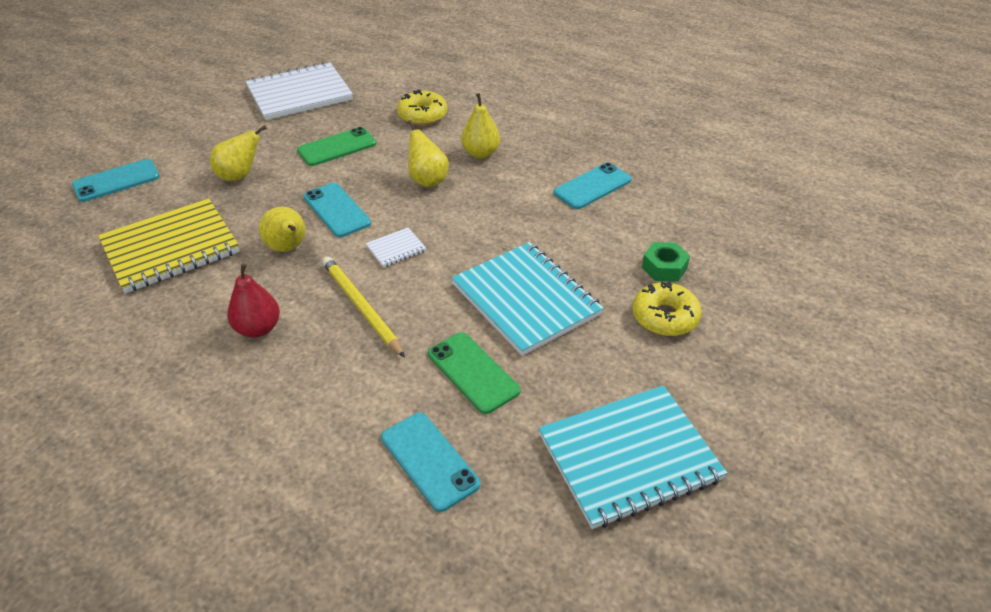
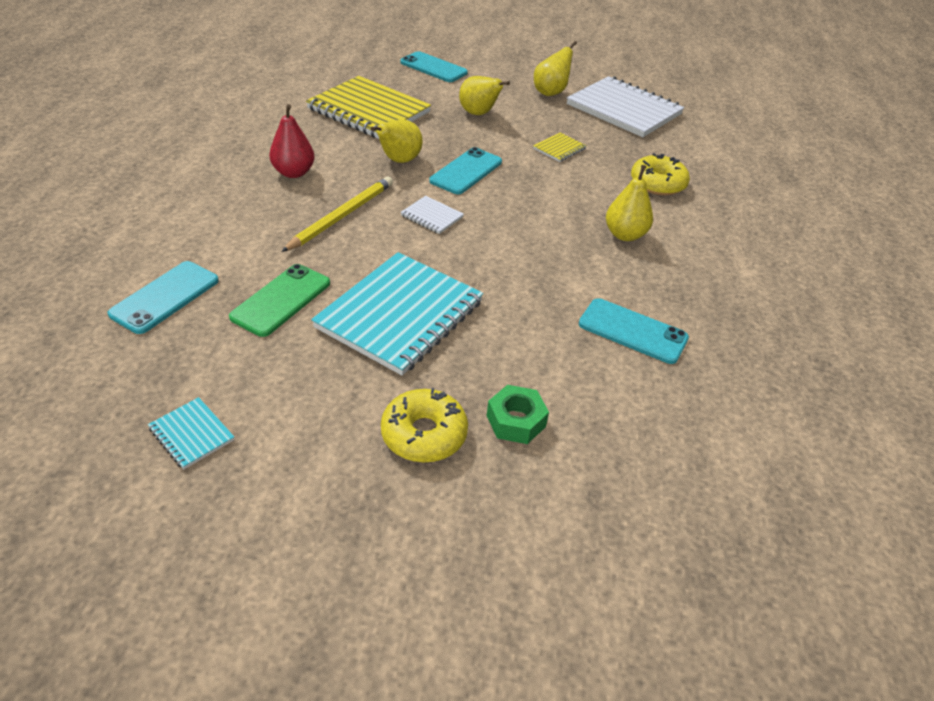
camera: 65 degrees right, 0 degrees up
green phone [297,127,377,166] -> yellow notebook [533,132,587,162]
yellow pear [408,120,449,187] -> yellow pear moved to [534,41,577,96]
turquoise notebook [539,385,727,529] -> turquoise notebook [148,397,235,469], size x0.42

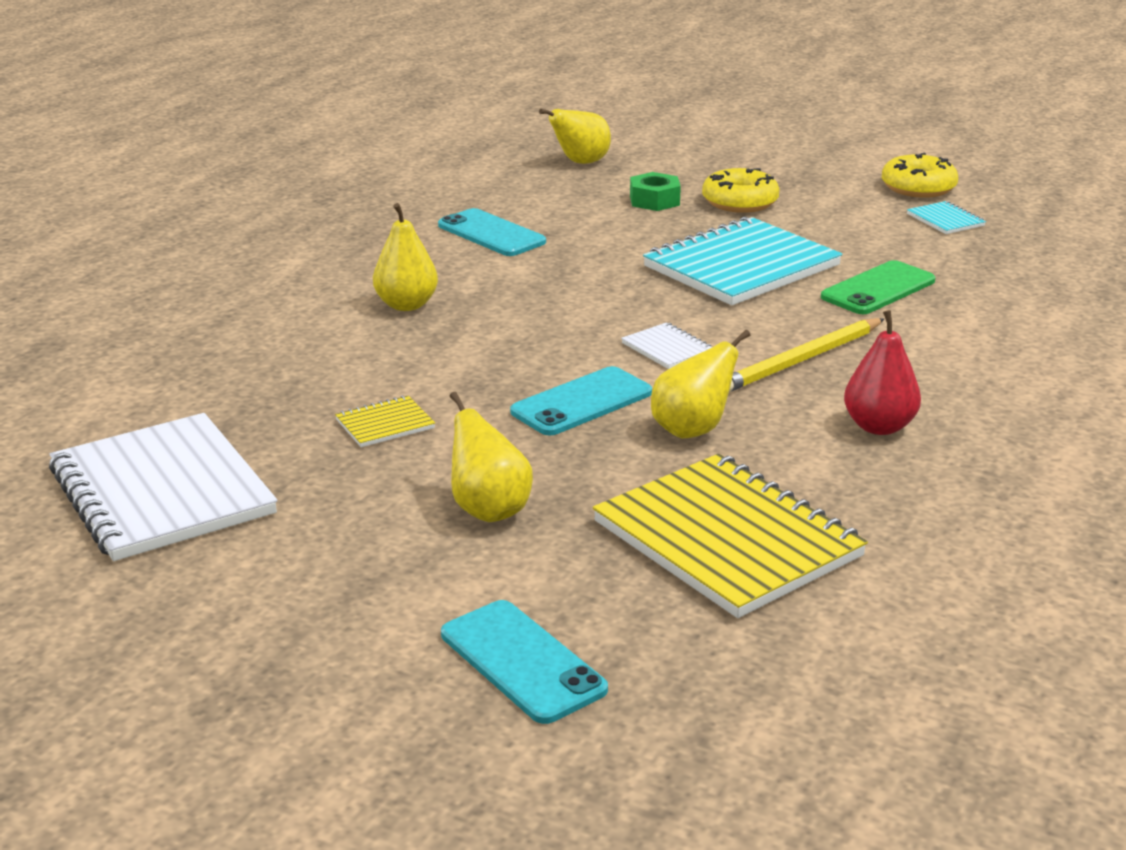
camera: 160 degrees left, 15 degrees down
turquoise phone [107,261,219,334] -> none
yellow pear [534,41,577,96] -> yellow pear moved to [539,109,611,164]
yellow donut [631,153,690,195] -> yellow donut moved to [882,153,958,198]

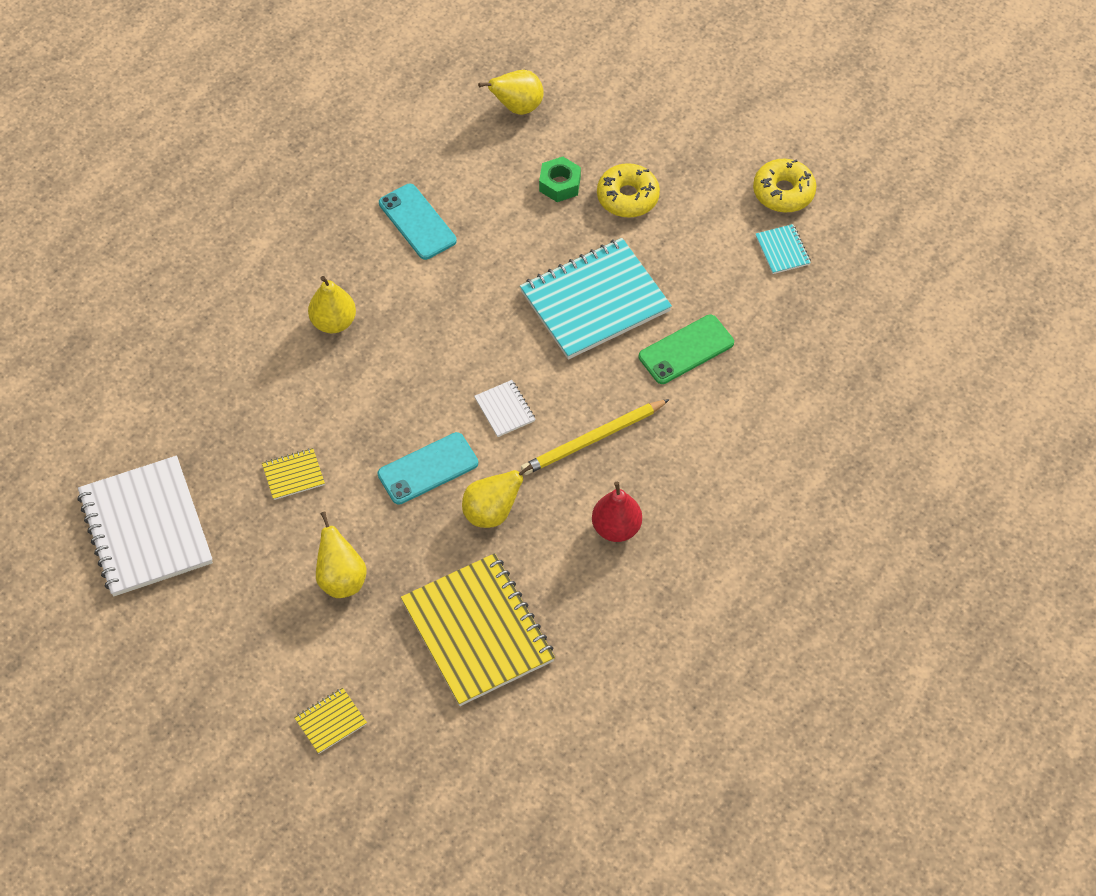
camera: 10 degrees right, 30 degrees up
turquoise phone [441,600,608,724] -> yellow notebook [294,688,367,754]

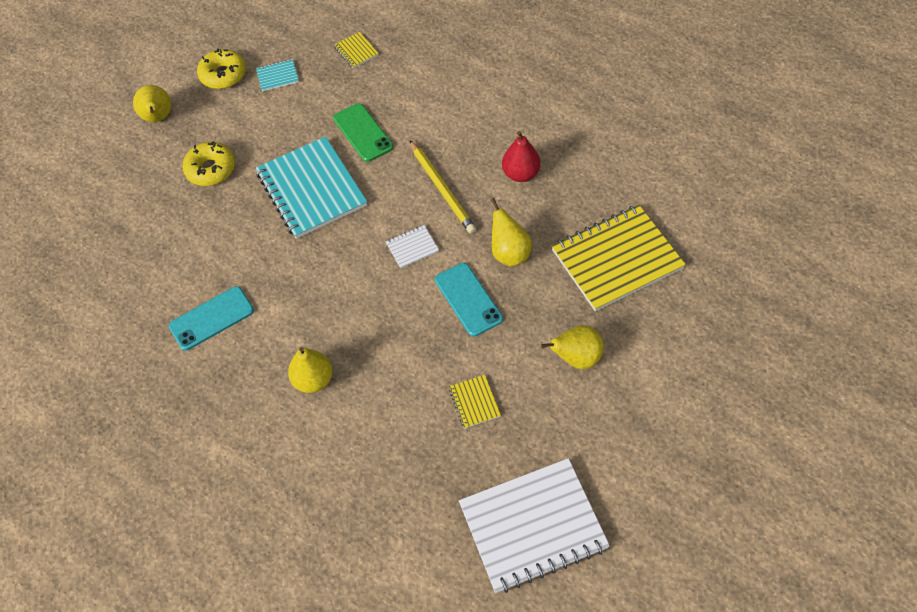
camera: 85 degrees left, 0 degrees up
yellow notebook [294,688,367,754] -> yellow notebook moved to [334,32,379,68]
yellow pear [478,70,544,115] -> yellow pear moved to [133,85,171,122]
green nut [539,157,581,202] -> none

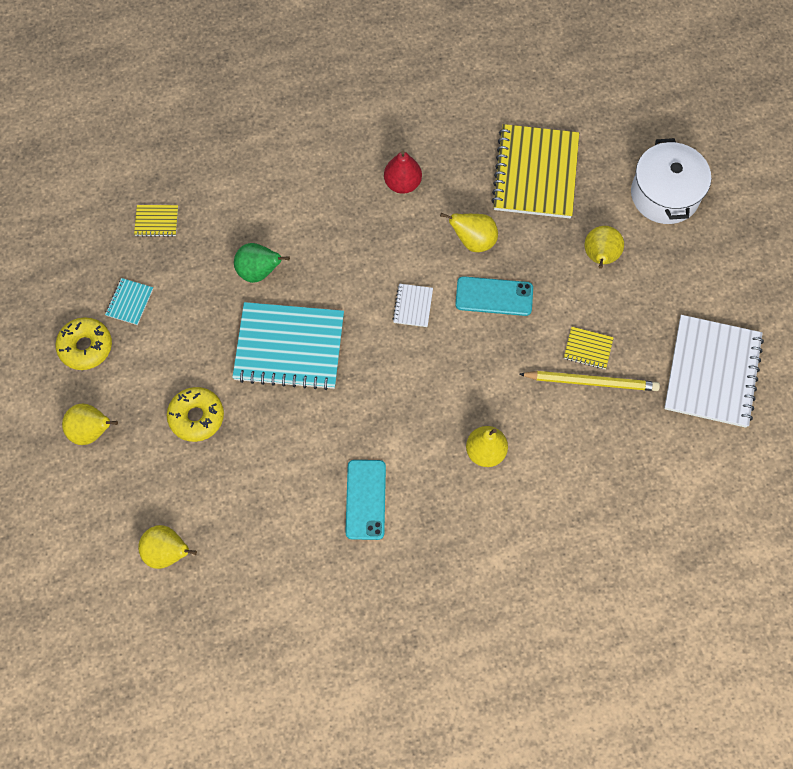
camera: 60 degrees left, 10 degrees up
green phone [333,103,393,162] -> green pear [234,243,290,283]
yellow pencil [410,140,476,234] -> yellow pencil moved to [519,371,660,391]
none -> yellow pear [138,525,197,569]
none -> white pot [631,138,711,224]

